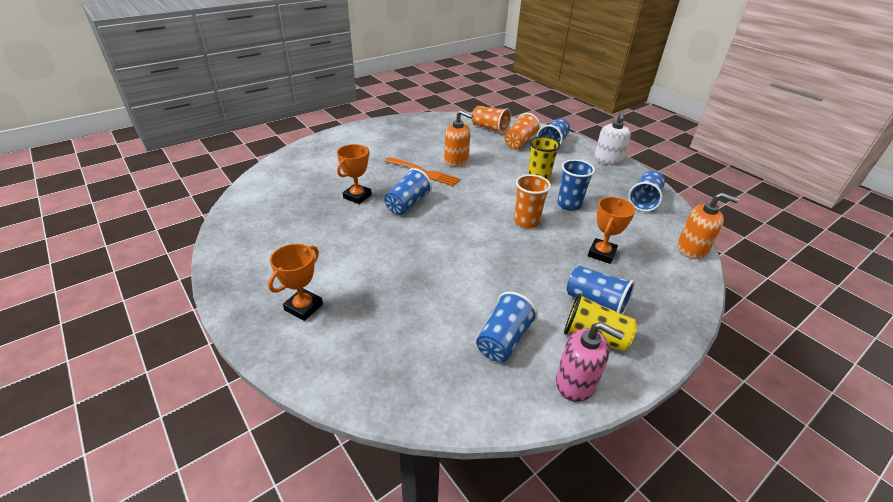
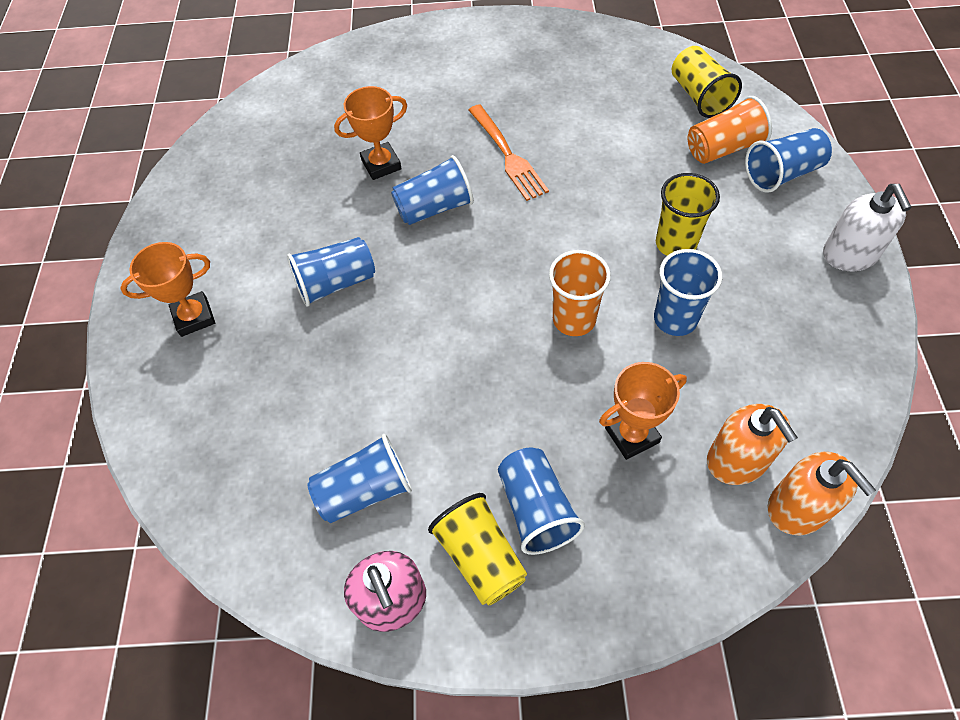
camera: 40 degrees right, 20 degrees up
orange soap dispenser [444,110,473,167] -> orange soap dispenser moved to [707,404,798,485]
orange cup [472,106,511,134] -> yellow cup [672,46,742,118]
white soap dispenser [594,111,631,165] -> white soap dispenser turned 60 degrees counterclockwise [823,184,912,271]
blue cup [628,171,665,212] -> blue cup moved to [287,237,375,306]

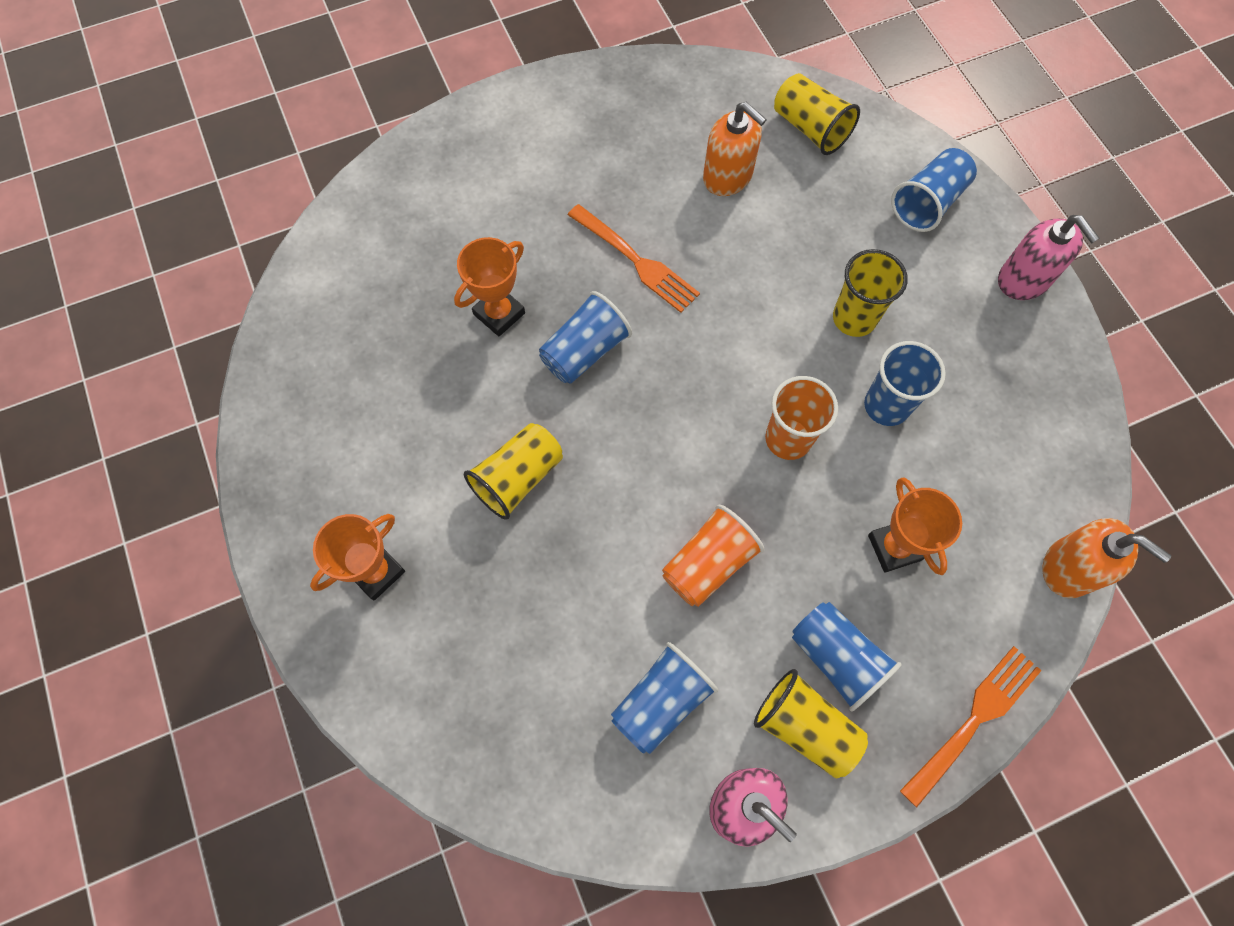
camera: 25 degrees left, 10 degrees up
blue cup [287,237,375,306] -> yellow cup [464,423,563,520]
orange trophy [599,362,687,460] -> orange trophy turned 60 degrees counterclockwise [868,477,962,575]
orange cup [688,96,772,164] -> orange cup moved to [662,505,765,607]
orange soap dispenser [707,404,798,485] -> orange soap dispenser moved to [703,102,767,196]
white soap dispenser [823,184,912,271] -> pink soap dispenser [998,215,1099,300]
none -> orange fork [900,646,1042,807]

